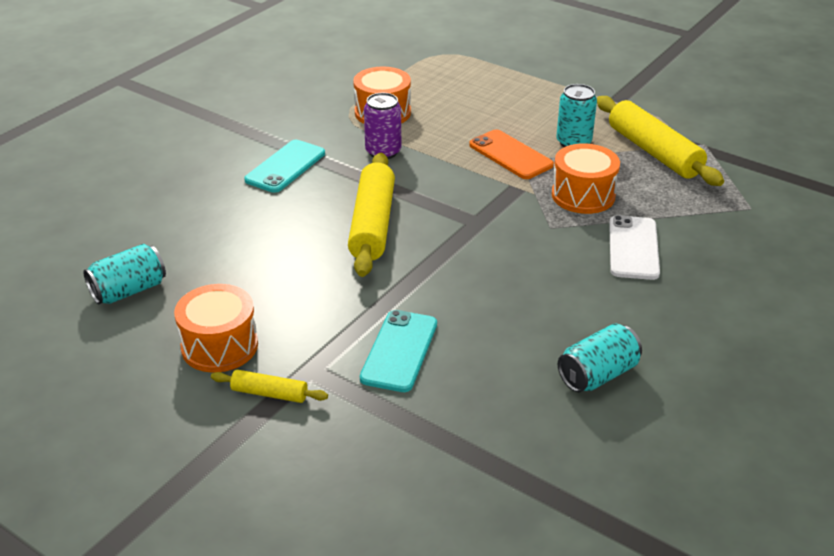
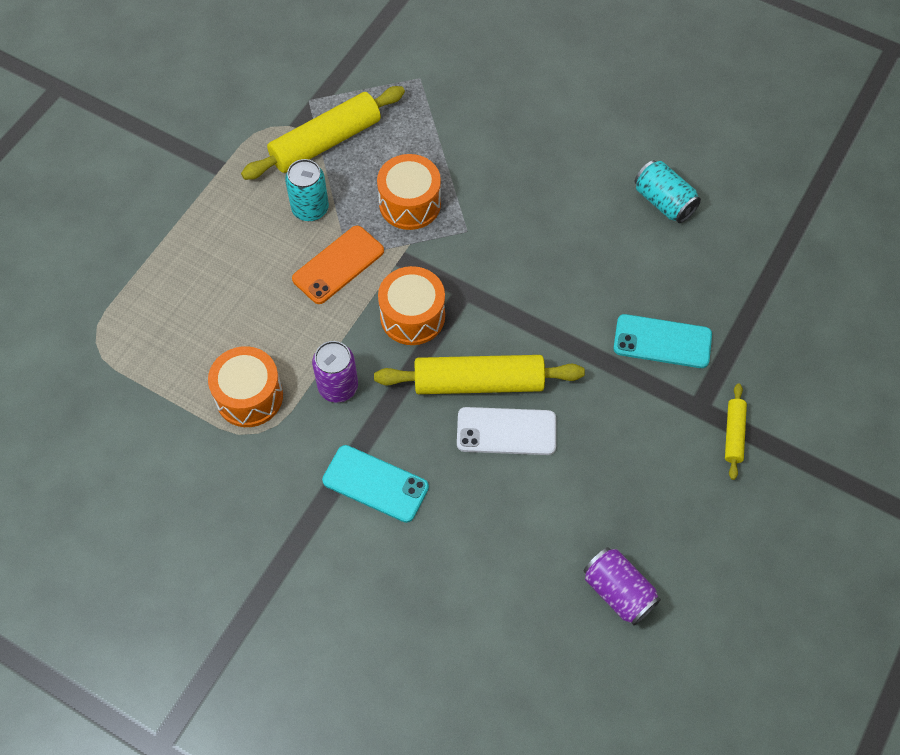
camera: 95 degrees left, 25 degrees up
turquoise can [84,244,166,305] -> purple can [583,547,661,626]
orange drum [174,284,258,373] -> orange drum moved to [378,266,445,345]
white phone [609,215,660,280] -> white phone moved to [457,407,556,455]

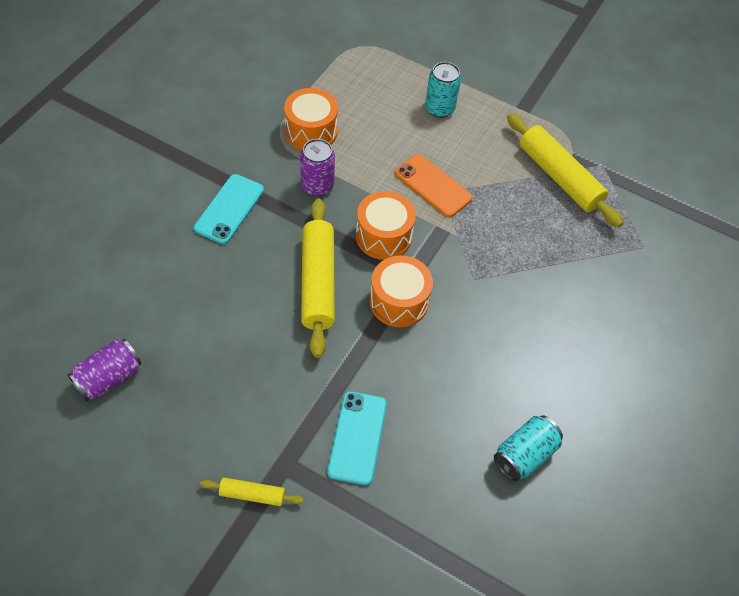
camera: 85 degrees right, 5 degrees down
turquoise can [285,159,329,221] -> turquoise can moved to [425,62,461,118]
orange drum [377,154,441,230] -> orange drum moved to [370,255,433,327]
white phone [457,407,556,455] -> none

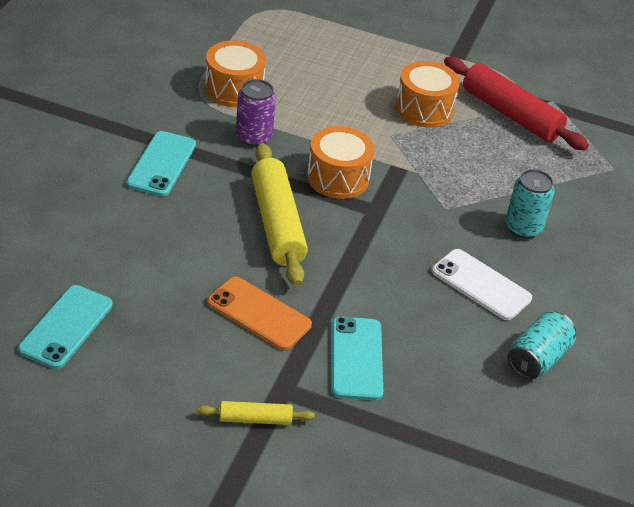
camera: 10 degrees left, 15 degrees down
purple can [67,339,142,402] -> turquoise phone [18,285,113,369]
orange drum [370,255,433,327] -> orange drum moved to [396,61,460,128]
orange phone [395,154,472,217] -> orange phone moved to [207,277,312,350]
turquoise can [425,62,461,118] -> turquoise can moved to [505,169,555,238]
yellow rolling pin [507,113,623,227] -> red rolling pin [444,57,589,150]
none -> white phone [432,249,532,320]

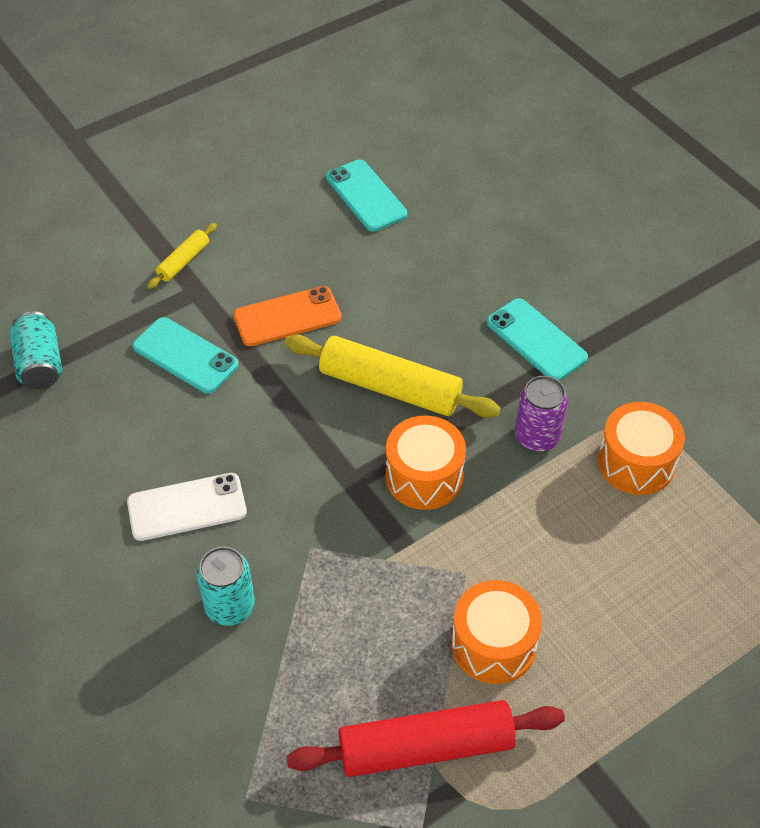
camera: 130 degrees right, 10 degrees up
turquoise can [508,311,576,379] -> turquoise can moved to [10,311,62,390]

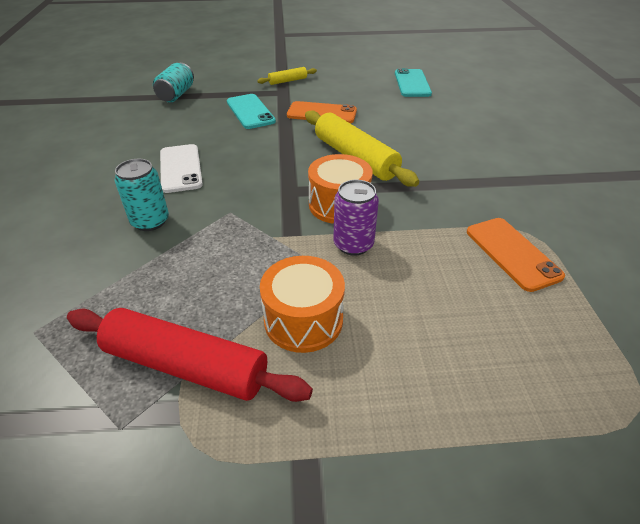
camera: 30 degrees right, 10 degrees down
white phone [127,473,247,541] -> white phone turned 60 degrees clockwise [160,144,203,193]
turquoise phone [487,298,588,381] -> none
purple can [515,376,568,452] -> purple can moved to [333,180,379,256]
orange drum [598,402,685,495] -> orange phone [467,218,565,292]

